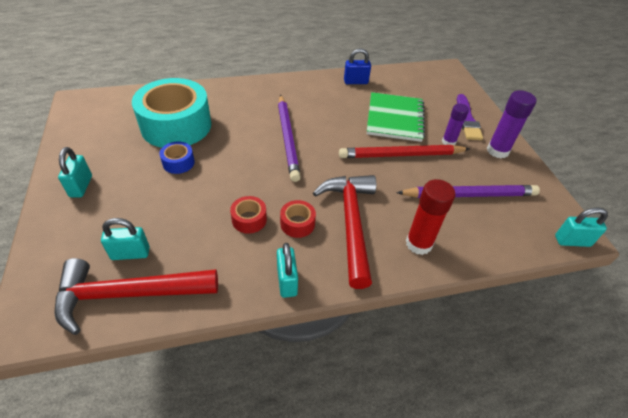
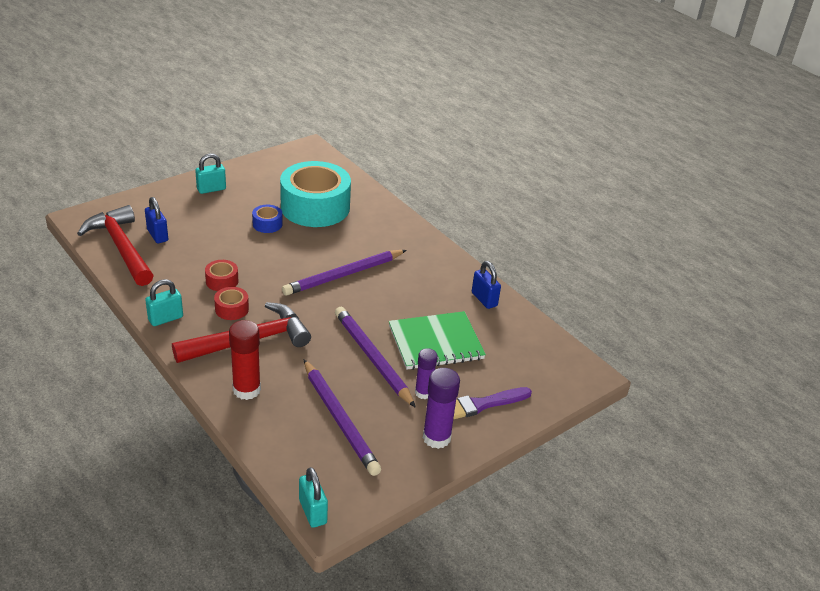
camera: 65 degrees right, 10 degrees down
turquoise padlock [101,218,150,260] -> blue padlock [145,197,168,243]
red pencil [339,145,470,158] -> purple pencil [335,307,416,408]

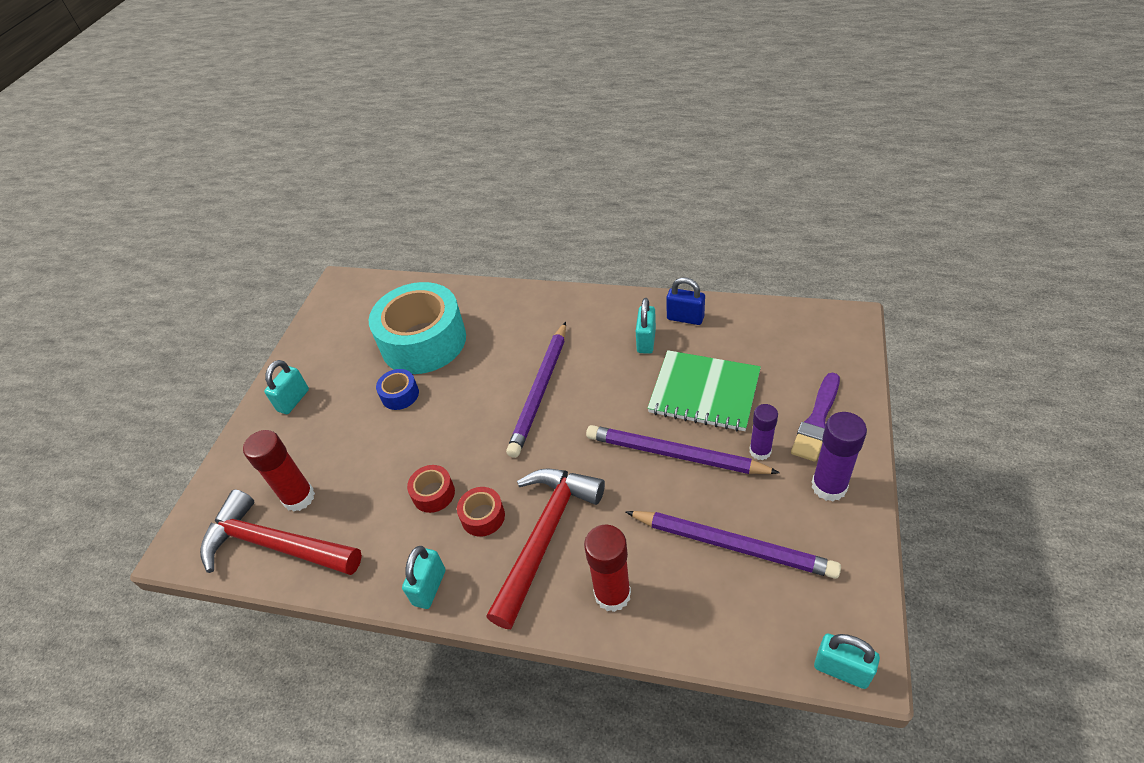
camera: 30 degrees left, 10 degrees up
blue padlock [145,197,168,243] -> red glue stick [243,430,315,512]
green notebook [389,311,486,370] -> green notebook turned 75 degrees clockwise [647,350,761,431]
none -> turquoise padlock [636,298,656,354]

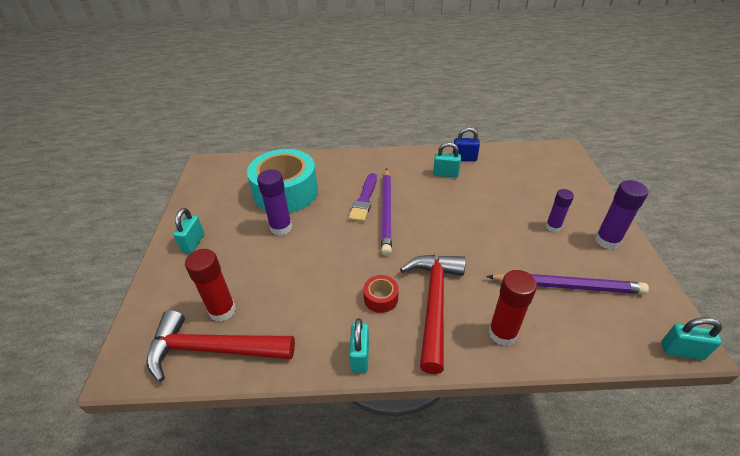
camera: 20 degrees left, 5 degrees down
blue tape [376,369,419,410] -> purple glue stick [257,169,292,235]
red tape [407,465,455,513] -> none
purple pencil [586,425,780,474] -> none
turquoise padlock [636,298,656,354] -> turquoise padlock turned 75 degrees counterclockwise [433,142,461,178]
green notebook [647,350,761,431] -> none
purple brush [791,373,840,462] -> purple brush moved to [349,173,377,222]

